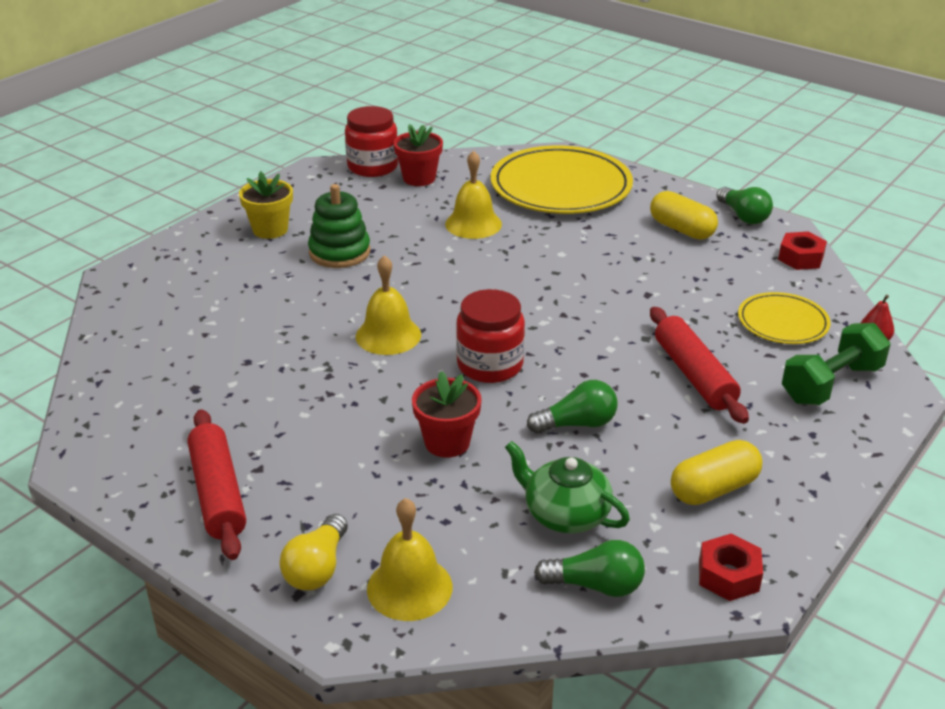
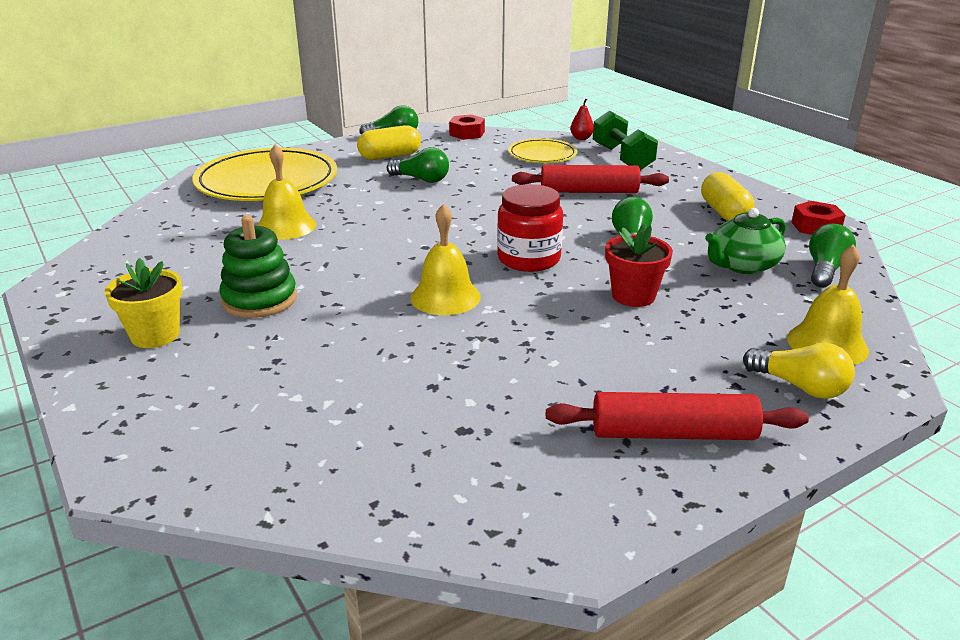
camera: 70 degrees left, 5 degrees down
red jar [345,106,398,177] -> none
red flower pot [393,124,443,186] -> none
none -> green light bulb [387,147,449,183]

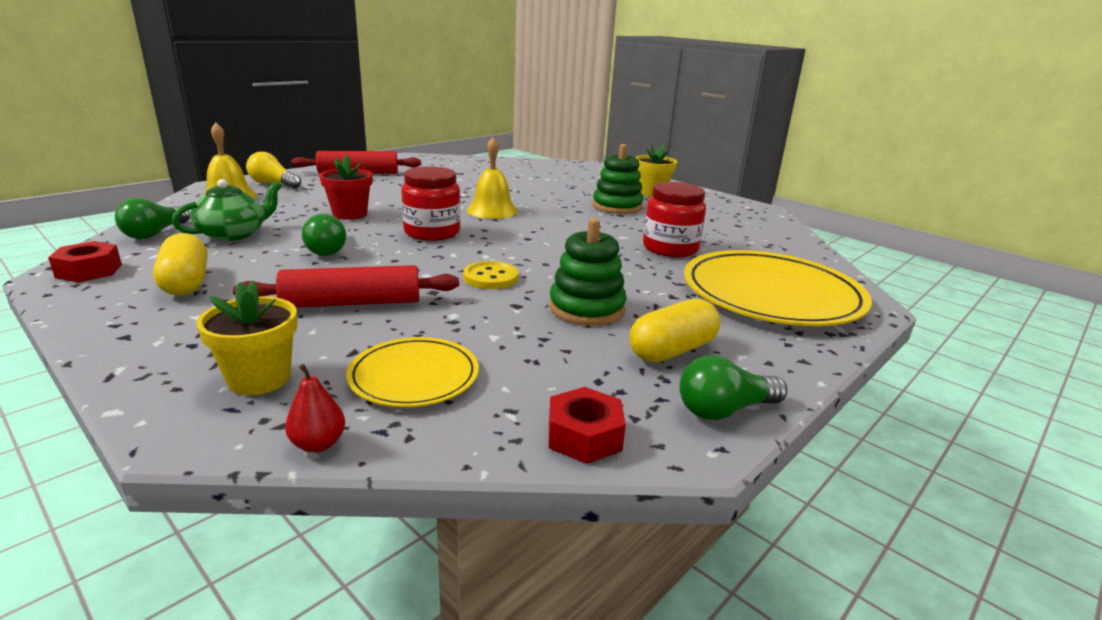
camera: 165 degrees right, 5 degrees down
yellow bell [257,144,316,240] -> red jar [643,182,706,257]
green light bulb [387,147,449,183] -> green stacking toy [549,218,627,326]
green dumbbell [593,110,658,171] -> yellow flower pot [196,280,297,396]
none -> yellow button [463,261,519,289]

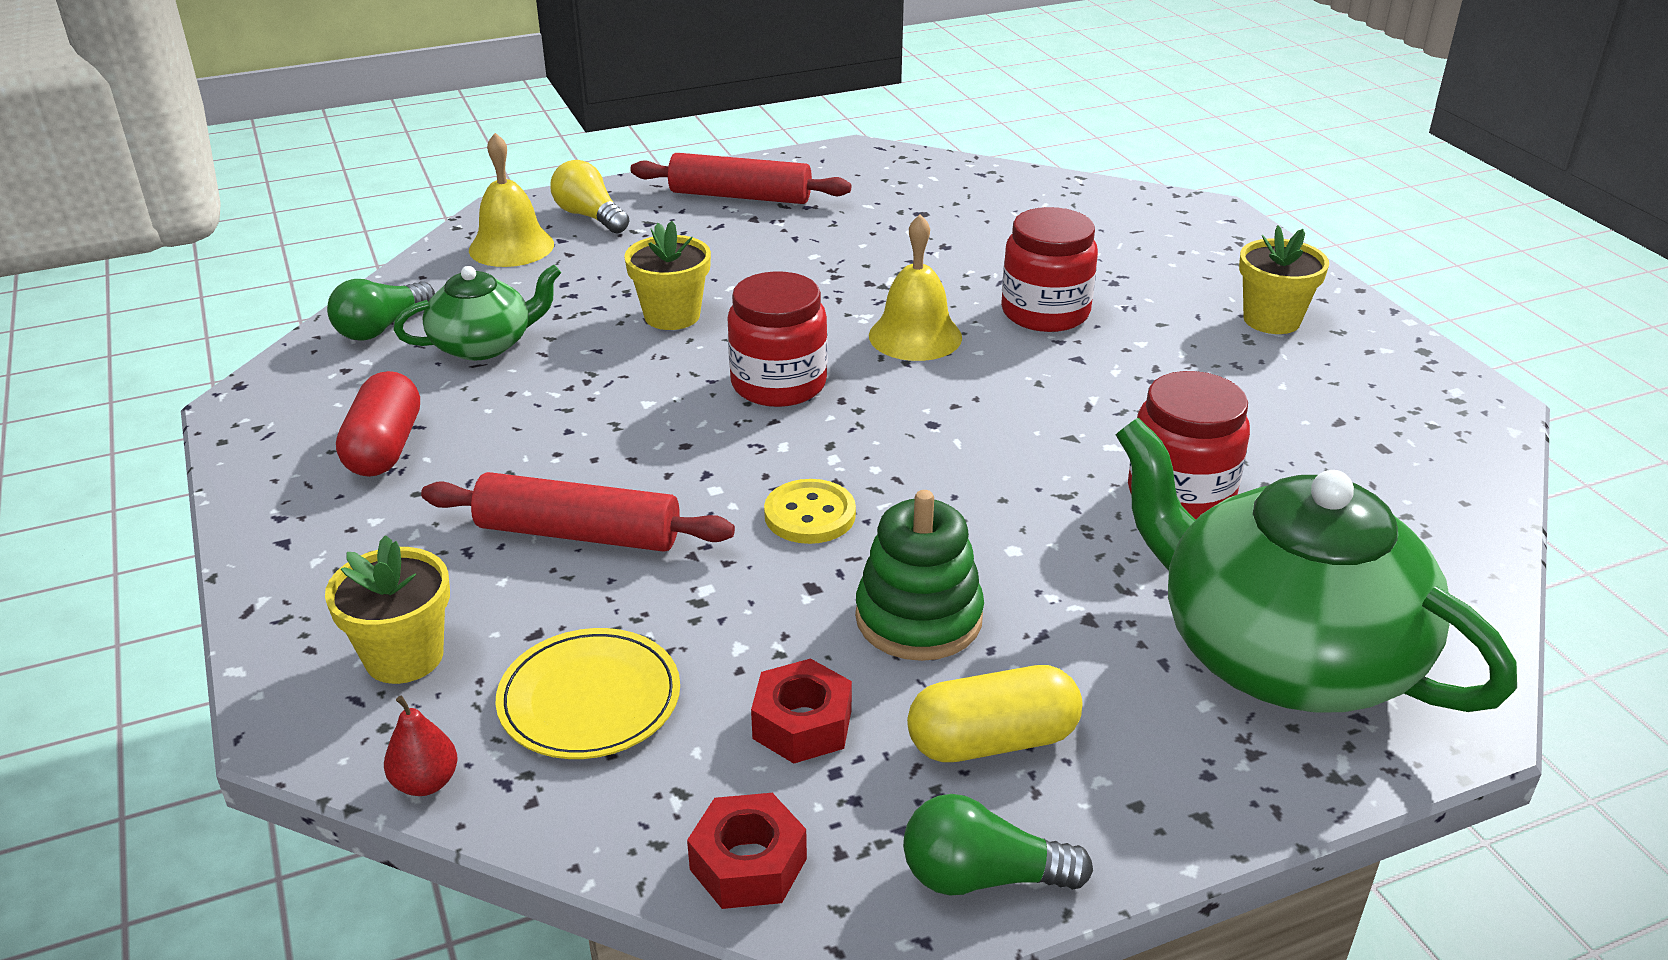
camera: 25 degrees right, 10 degrees up
red nut [48,241,122,283] -> red nut moved to [751,658,852,764]
yellow capsule [153,233,208,295] -> red capsule [336,371,420,477]
green light bulb [302,214,346,256] -> none
red flower pot [319,155,372,220] -> yellow flower pot [624,221,711,330]
green stacking toy [593,144,644,214] -> none
yellow plate [684,250,872,326] -> green teapot [1116,418,1517,712]
none -> red jar [1001,207,1098,332]

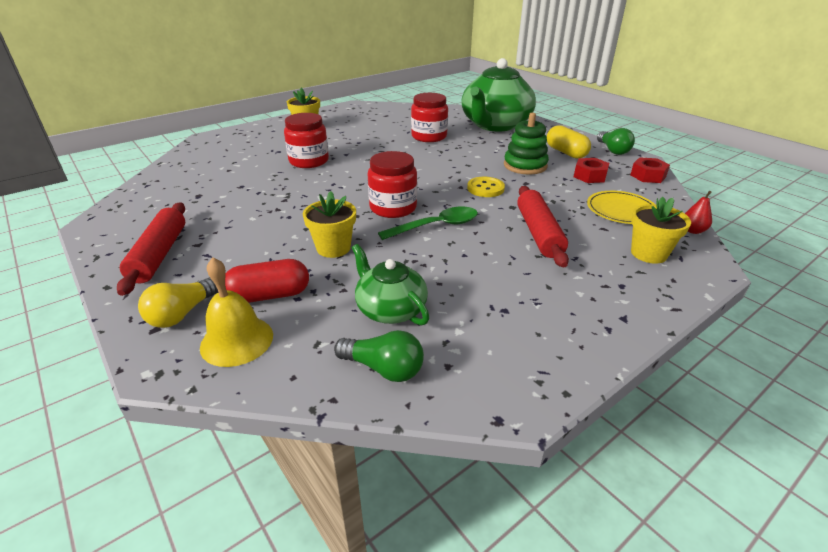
camera: 105 degrees left, 0 degrees up
red capsule [336,371,420,477] -> red capsule moved to [225,259,309,303]
yellow bell [869,214,962,361] -> none
none -> green spoon [378,206,478,240]

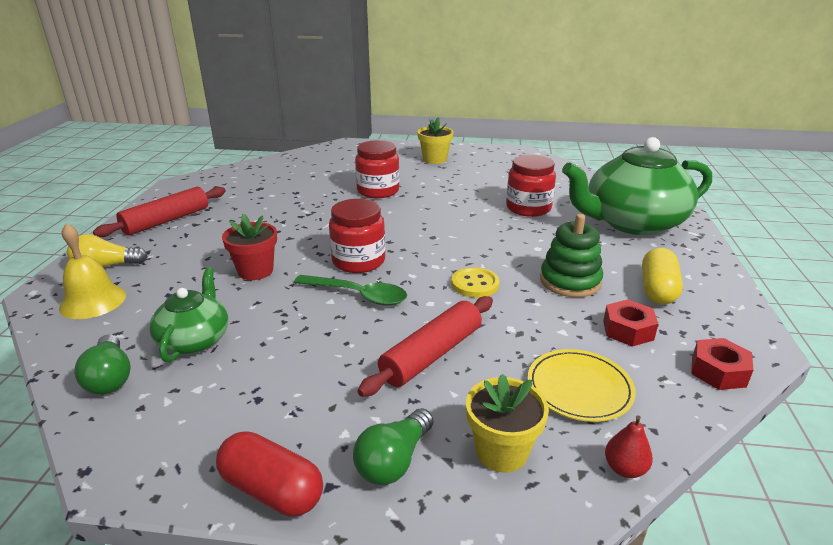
camera: 45 degrees right, 5 degrees down
red capsule [225,259,309,303] -> red capsule moved to [216,431,323,516]
yellow flower pot [303,191,356,258] -> red flower pot [222,214,277,280]
green light bulb [597,128,635,155] -> green light bulb moved to [353,408,434,485]

